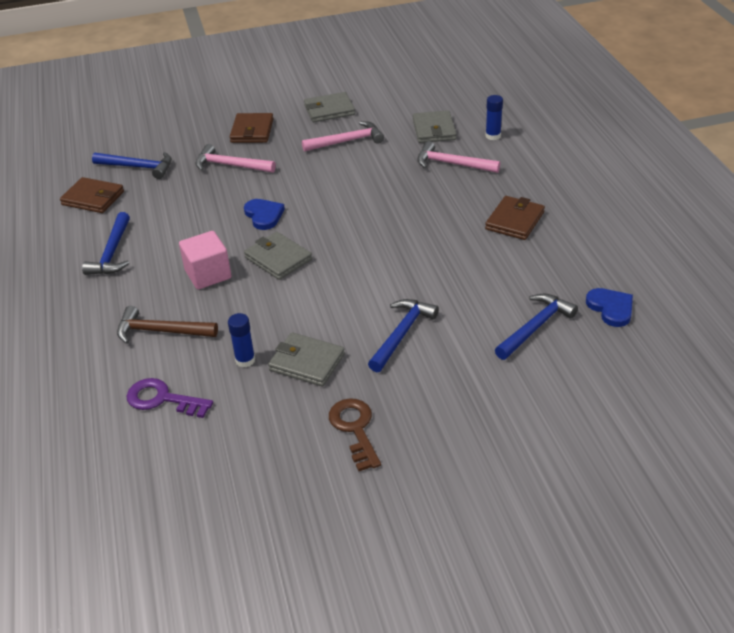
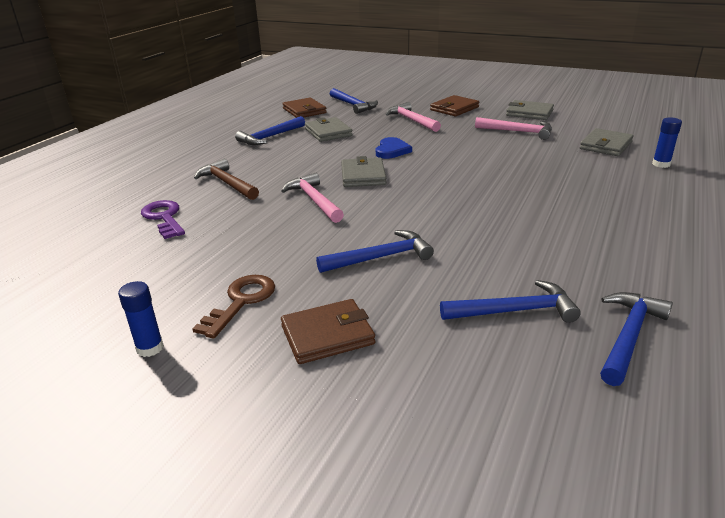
camera: 40 degrees right, 10 degrees down
pink cube [179,231,231,289] -> none
blue glue stick [228,313,255,367] -> blue glue stick moved to [118,281,164,357]
grey wallet [268,332,345,387] -> grey wallet moved to [305,117,353,142]
pink hammer [417,141,500,173] -> pink hammer moved to [281,173,344,223]
brown wallet [485,196,545,240] -> brown wallet moved to [281,299,375,364]
blue heart [586,288,633,327] -> blue hammer [600,292,673,386]

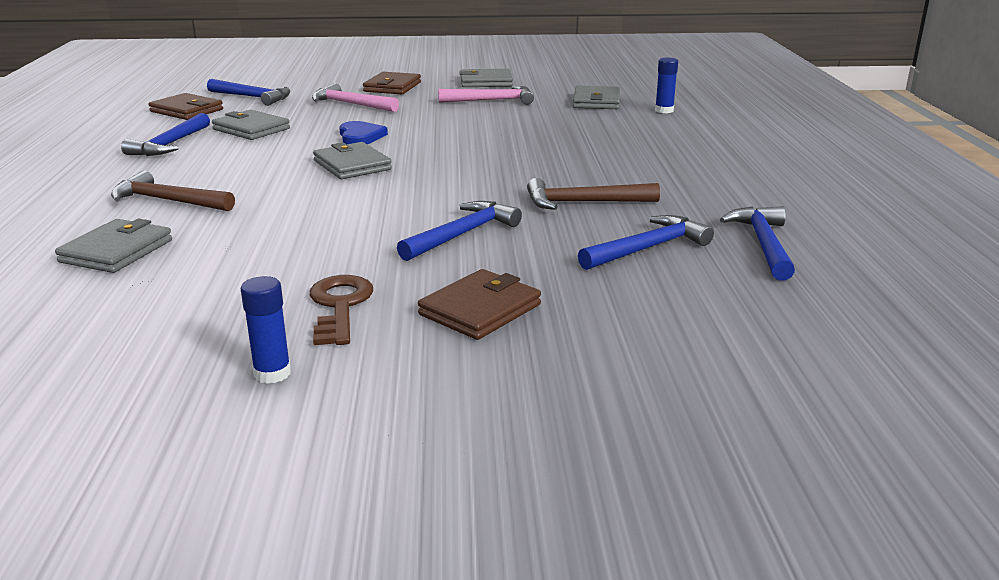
camera: 30 degrees left, 5 degrees down
purple key [141,200,185,239] -> grey wallet [55,219,172,273]
pink hammer [281,173,344,223] -> none
none -> brown hammer [527,178,660,210]

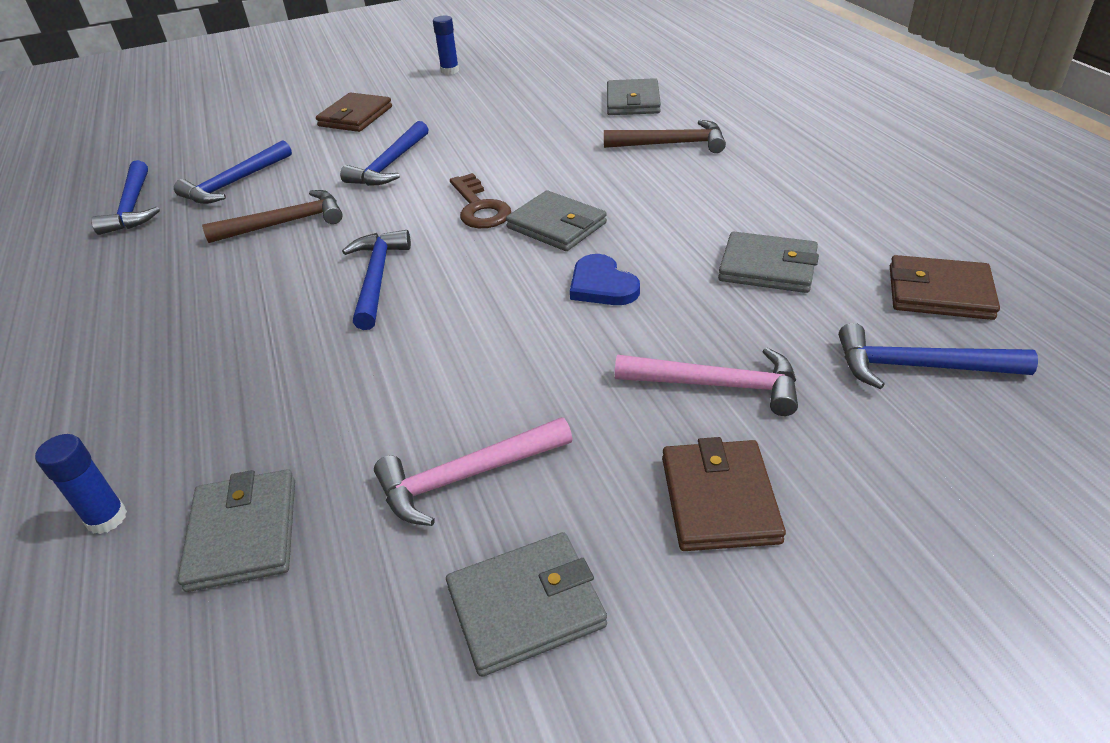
camera: 165 degrees right, 15 degrees up
blue hammer [121,113,210,156] -> blue hammer moved to [342,230,411,330]
brown key [310,275,373,345] -> brown key moved to [450,173,511,228]

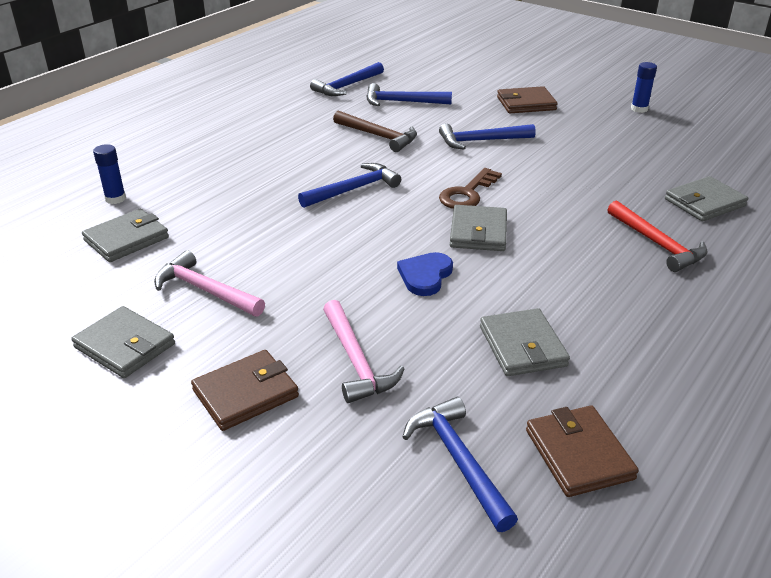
camera: 55 degrees right, 5 degrees down
brown hammer [604,120,726,153] -> red hammer [607,200,707,272]

